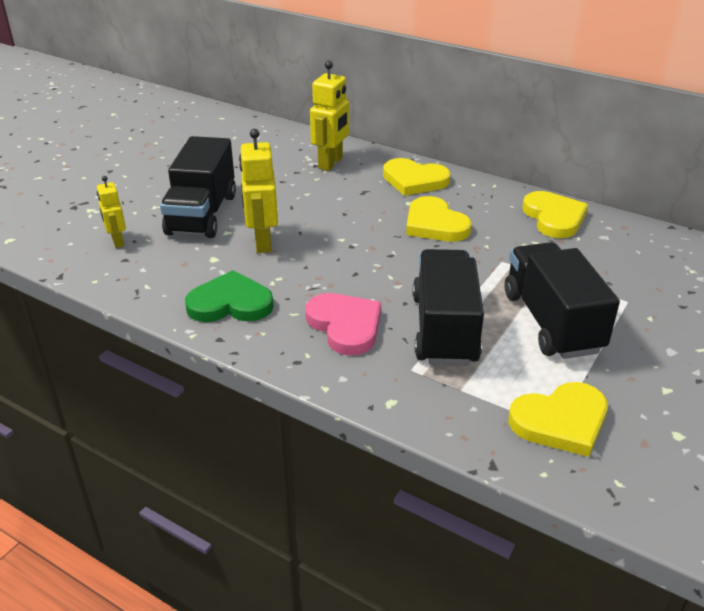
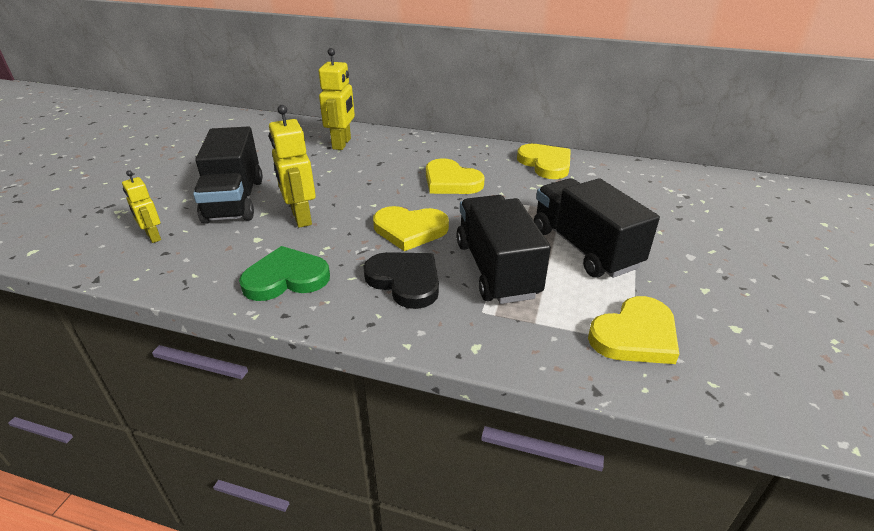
camera: 15 degrees left, 0 degrees up
pink heart [305,293,381,355] -> black heart [363,252,439,309]
yellow heart [383,158,451,196] -> yellow heart moved to [373,206,449,251]

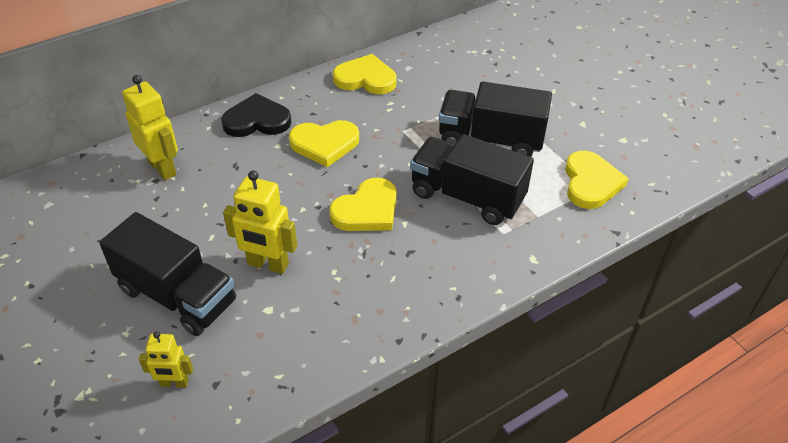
camera: 50 degrees left, 10 degrees up
green heart [239,246,330,301] -> none
black heart [363,252,439,309] -> black heart moved to [221,93,291,137]

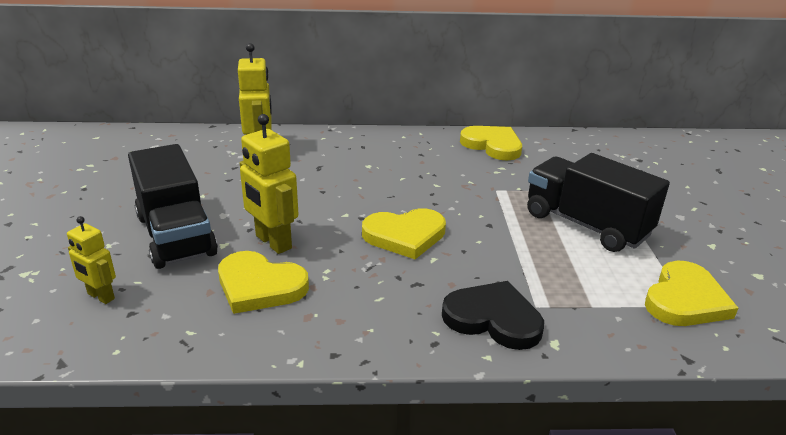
camera: 30 degrees right, 15 degrees down
black heart [221,93,291,137] -> black heart moved to [442,281,544,350]
yellow heart [289,120,359,167] -> yellow heart moved to [218,251,309,314]
black truck [410,134,534,225] -> none

